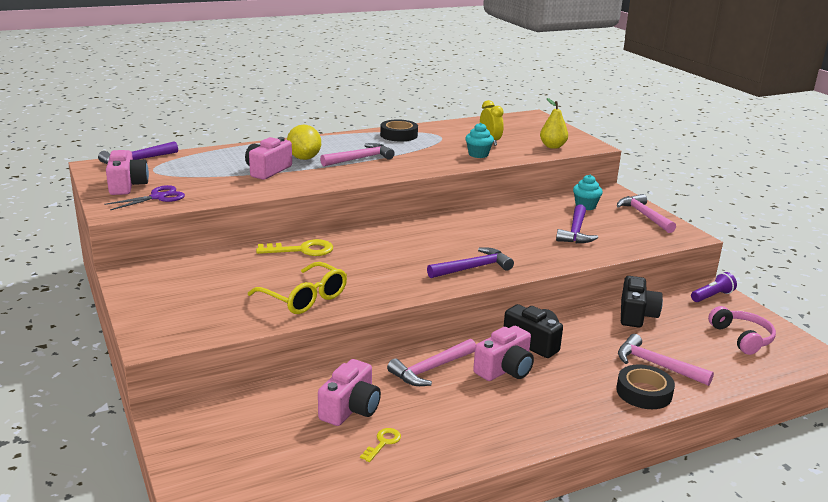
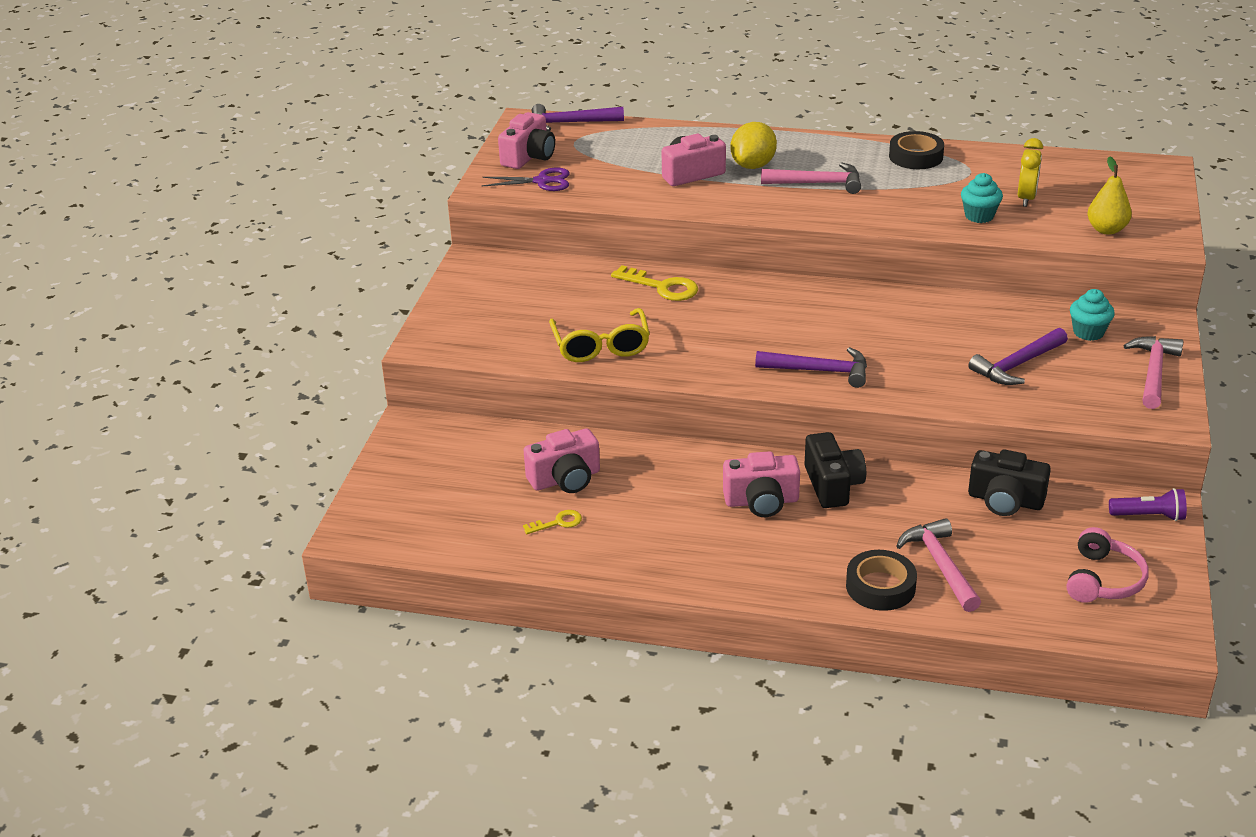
camera: 40 degrees right, 10 degrees up
pink hammer [387,339,476,386] -> none
black camera [621,276,663,328] -> black camera turned 60 degrees clockwise [968,449,1051,516]

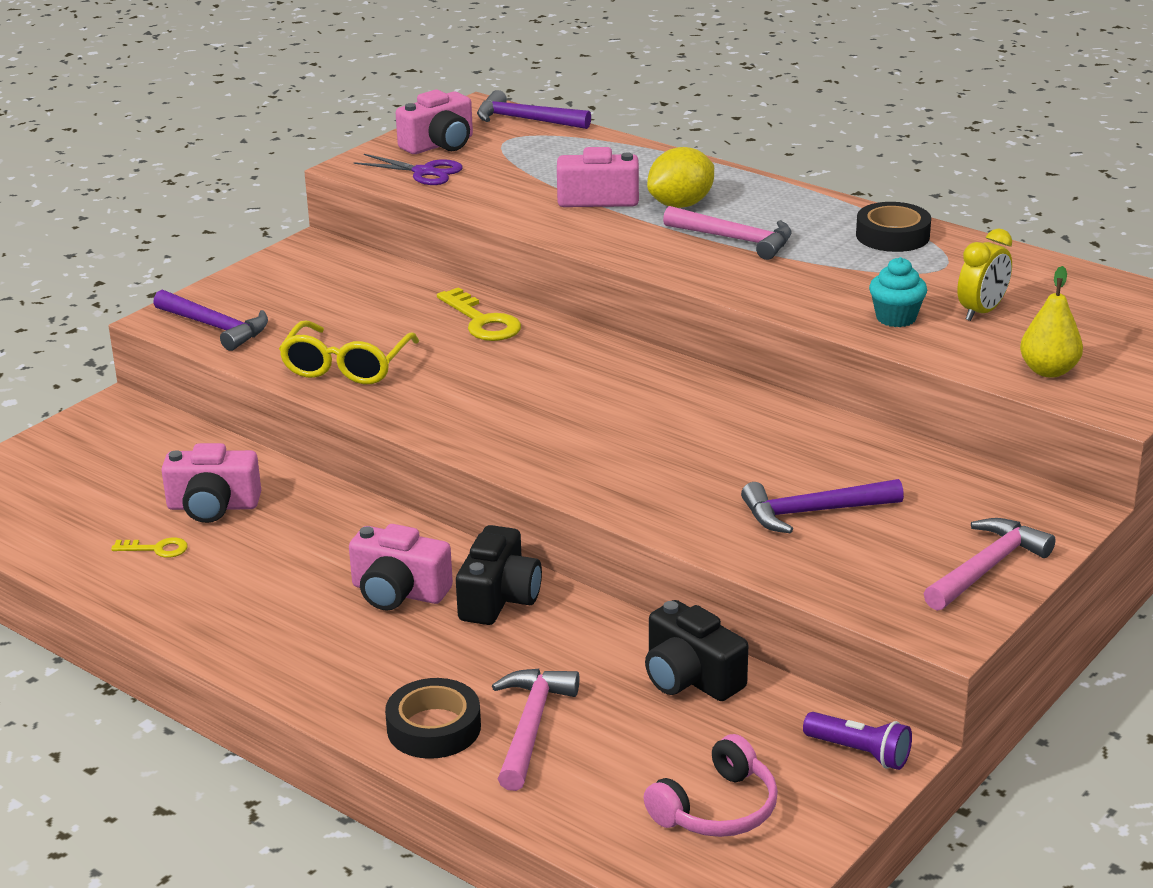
camera: 25 degrees right, 5 degrees down
purple hammer [755,347,867,388] -> purple hammer moved to [153,290,268,351]
turquoise cupcake [1070,289,1115,341] -> none

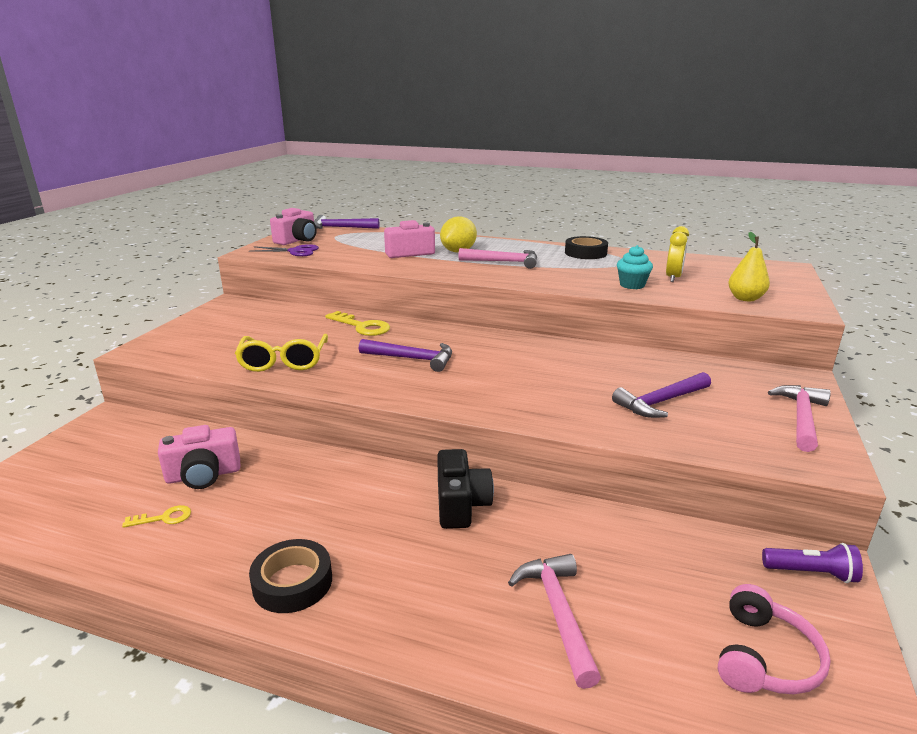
camera: 20 degrees left, 5 degrees down
purple hammer [153,290,268,351] -> purple hammer moved to [359,339,452,372]
pink camera [349,524,453,611] -> none
black tape [385,678,481,759] -> black tape moved to [249,539,332,613]
black camera [645,600,748,701] -> none

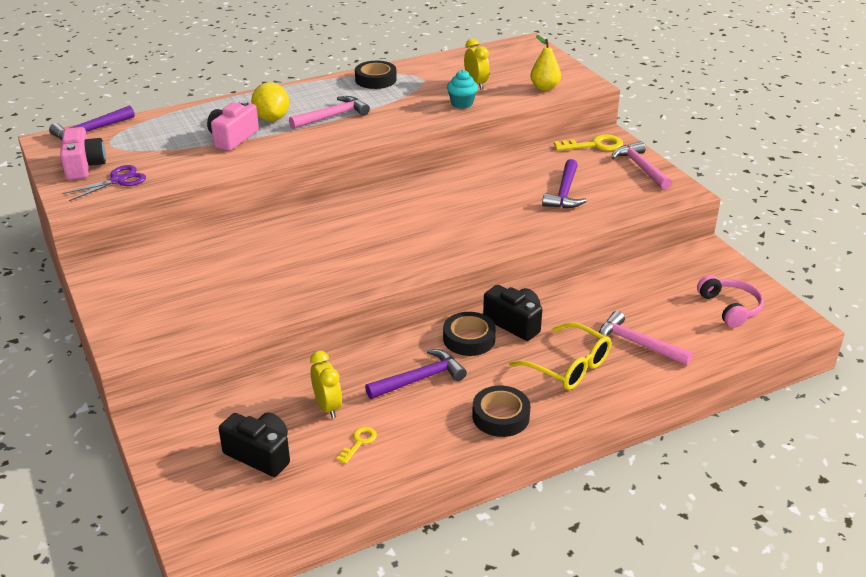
camera: 45 degrees left, 10 degrees up
pink camera [158,425,240,489] -> yellow clock [310,351,342,418]
yellow glasses [235,334,328,372] -> yellow glasses moved to [509,322,611,390]
yellow key [325,311,390,336] -> yellow key moved to [554,134,623,151]
purple hammer [359,339,452,372] -> purple hammer moved to [365,349,467,399]
purple flashlight [762,543,863,583] -> none
none -> black camera [219,412,290,477]
none -> black tape [443,312,496,356]

